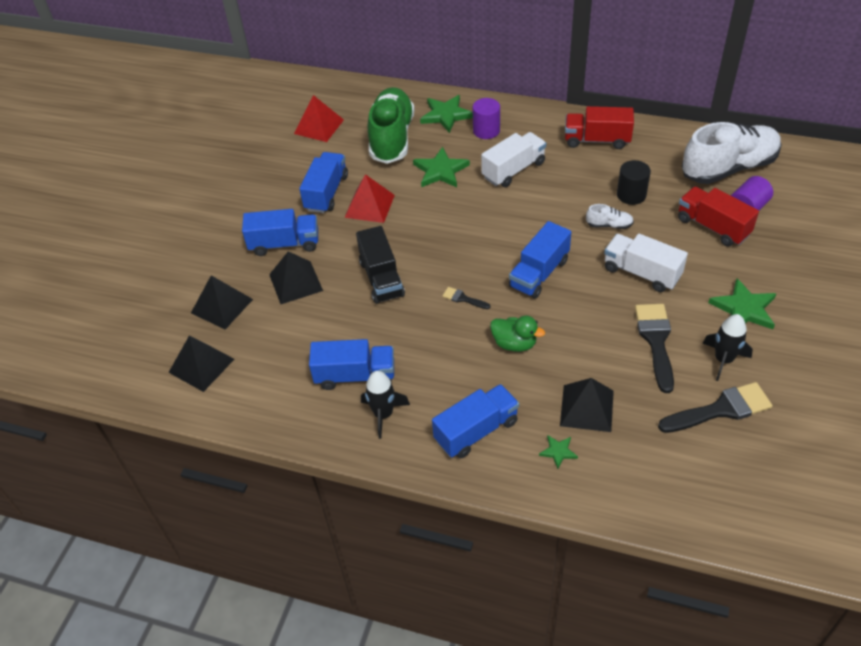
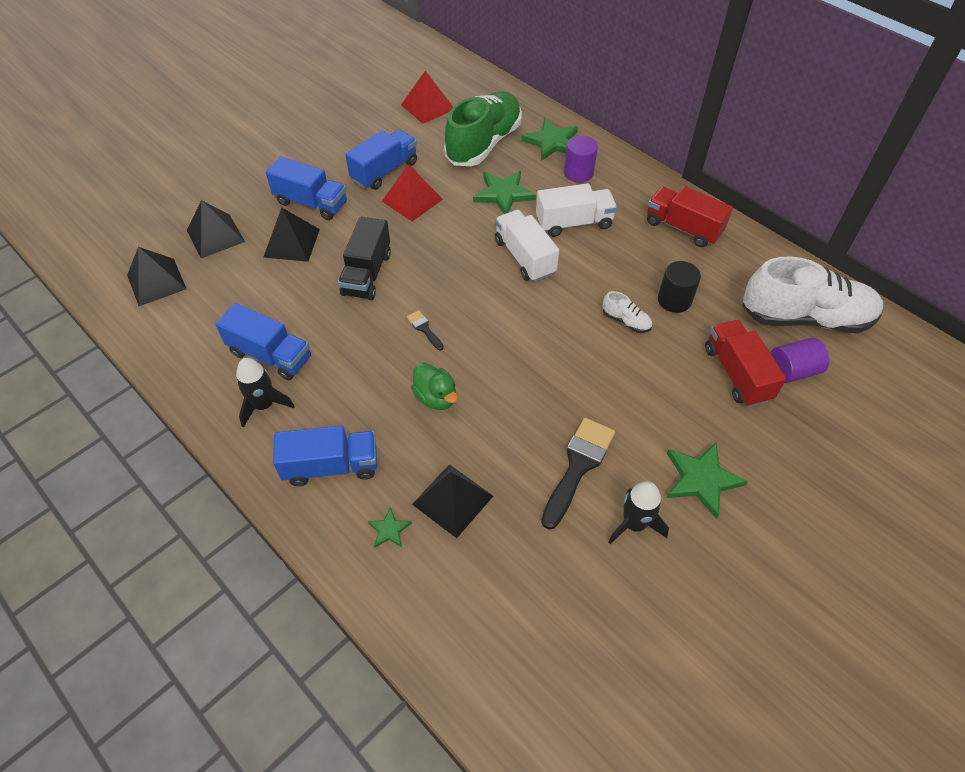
camera: 25 degrees right, 5 degrees up
blue truck [509,221,571,299] -> none
white truck [604,234,688,292] -> white truck moved to [495,210,559,282]
black brush [658,382,772,433] -> none

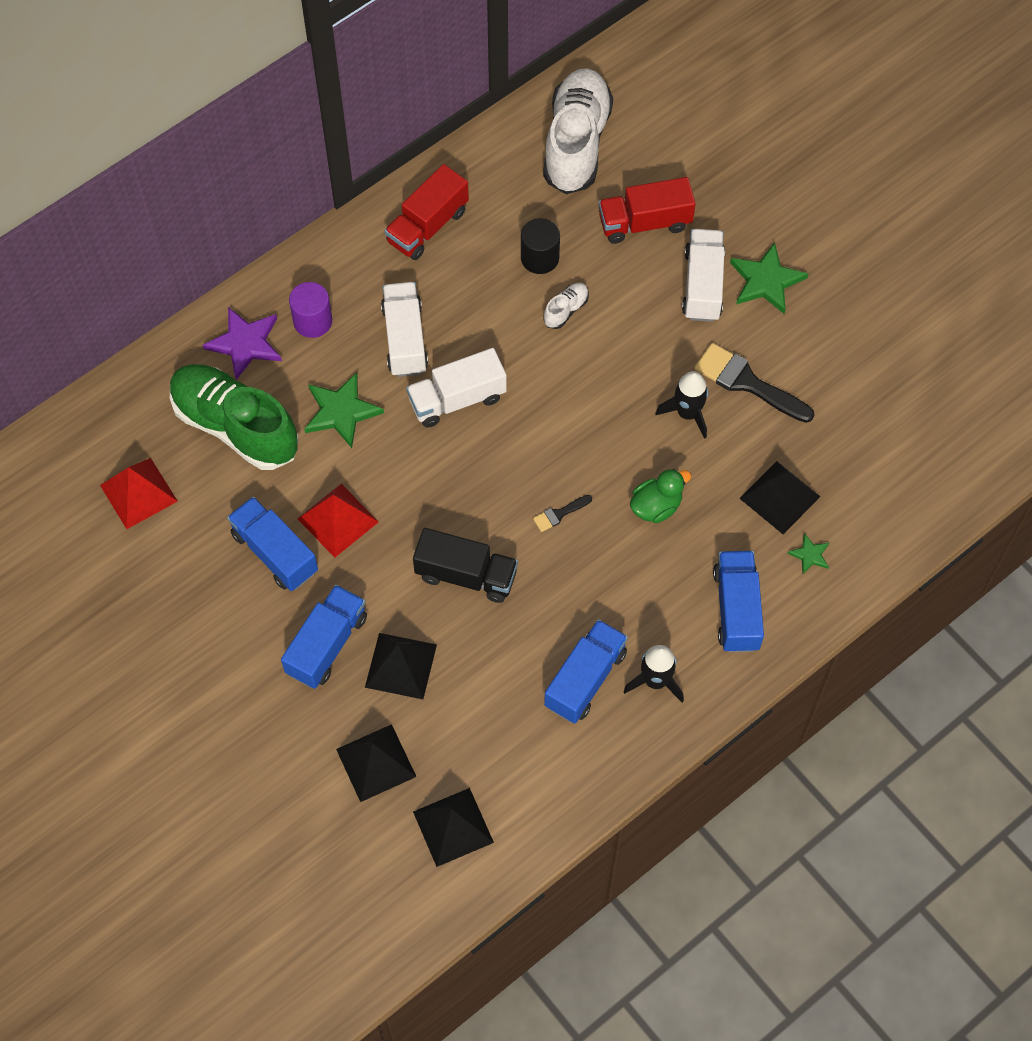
camera: 85 degrees left, 10 degrees up
green star [521,118,578,161] -> purple star [203,307,282,380]
black rocket [608,481,669,544] -> black rocket moved to [656,371,708,439]
purple cylinder [771,337,829,383] -> none
none -> white truck [682,229,725,322]

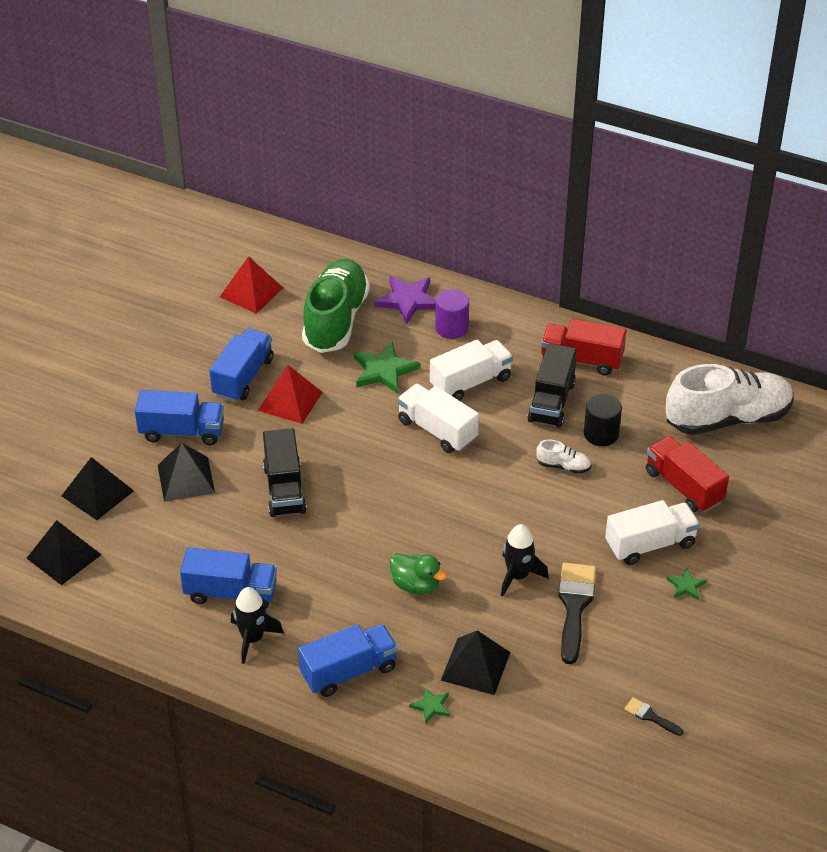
camera: 65 degrees right, 20 degrees down
black brush [533,495,592,532] -> black brush moved to [624,697,684,736]
green star [730,242,808,314] -> green star [667,568,707,600], size x0.51
none -> black truck [527,343,577,428]

